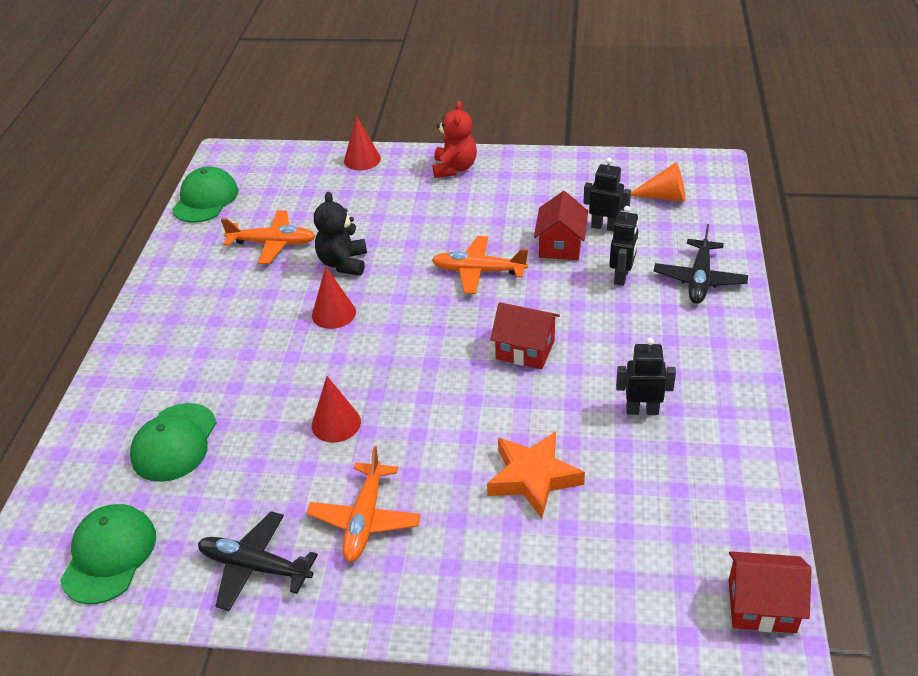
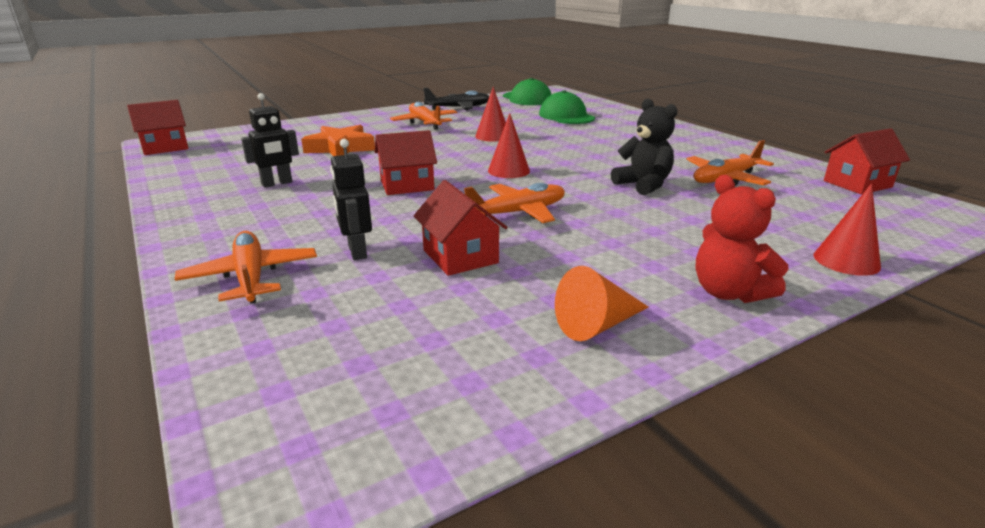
camera: 140 degrees right, 15 degrees down
green cap [172,166,238,223] -> red house [824,128,910,194]
red cone [312,267,356,329] -> red cone moved to [488,113,530,178]
black robot [583,158,631,231] -> none
orange cone [631,162,685,202] -> orange cone moved to [555,266,648,341]
black plane [654,224,748,304] -> orange plane [175,231,317,304]

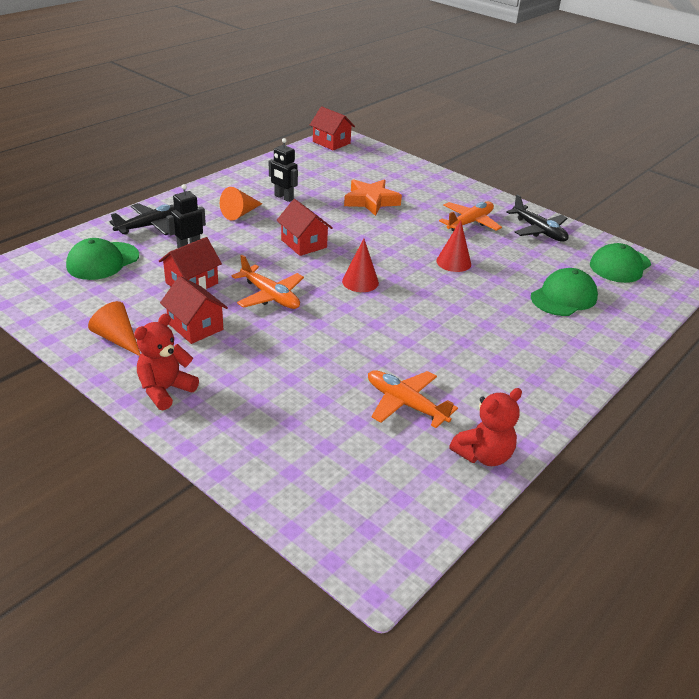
camera: 70 degrees right, 10 degrees up
orange plane [175,231,317,304] -> black plane [109,203,176,235]
black teddy bear [611,98,678,195] -> none
red cone [814,184,881,276] -> none
red house [824,128,910,194] -> red house moved to [160,276,228,344]
none -> green cap [66,238,139,280]
none -> orange cone [220,187,263,221]
none -> red teddy bear [449,388,522,466]

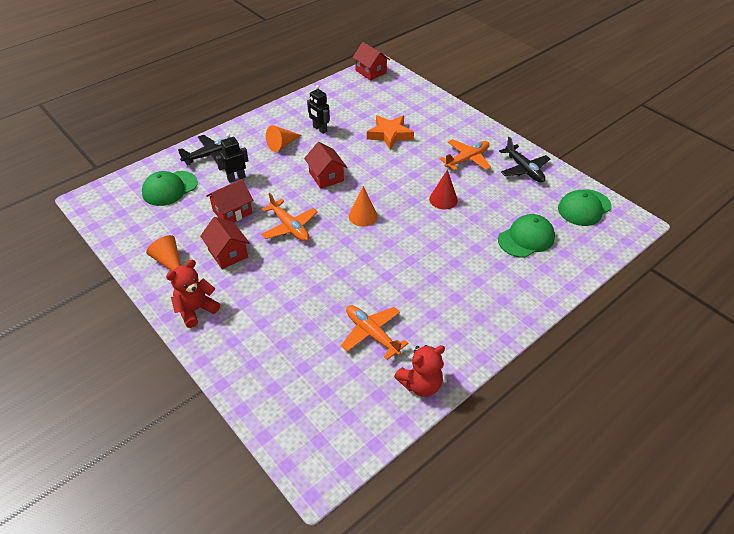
camera: 10 degrees right, 10 degrees up
red cone [342,238,379,292] -> orange cone [349,186,378,227]

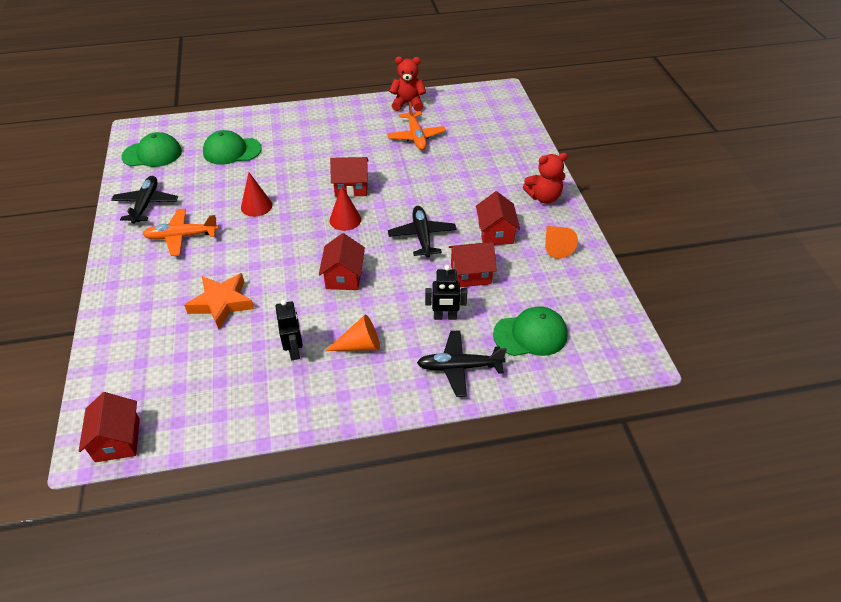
camera: 150 degrees left, 0 degrees up
orange plane [261,193,318,242] -> black plane [388,206,457,258]
orange cone [349,186,378,227] -> red cone [329,186,361,231]
none -> red house [330,157,368,197]

